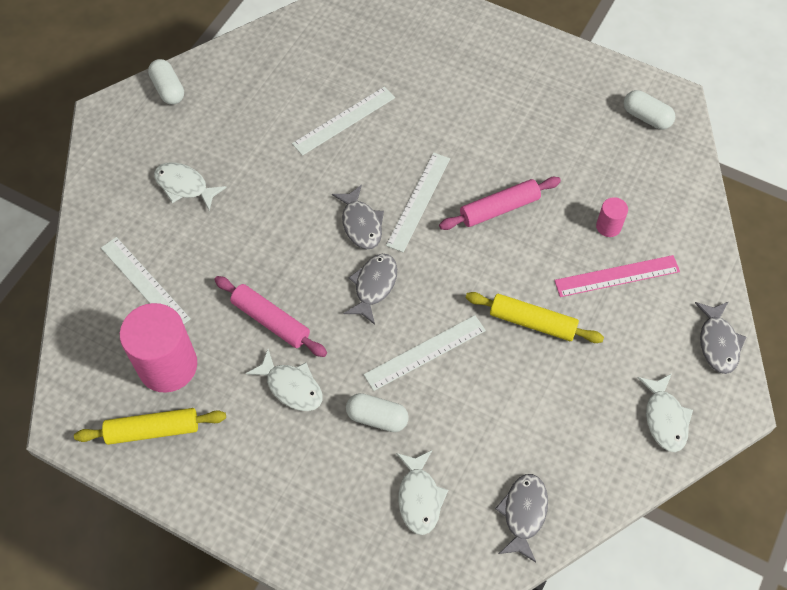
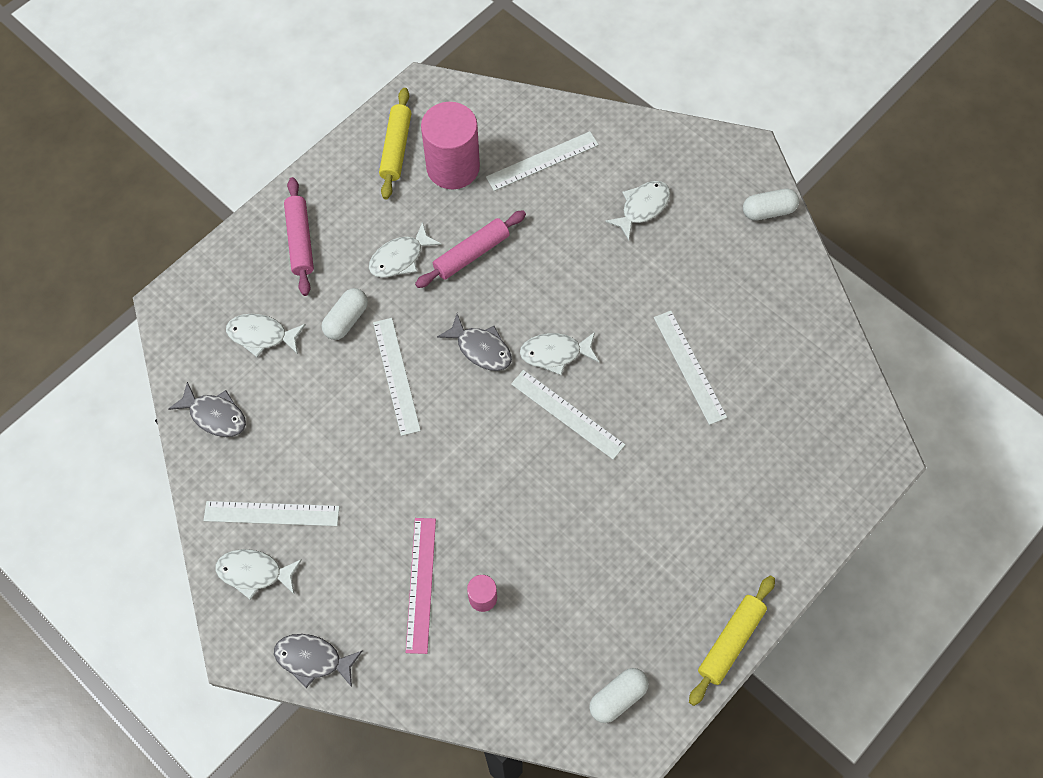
camera: 105 degrees right, 5 degrees up
grey fish [332,185,384,249] -> white fish [520,332,599,375]
pink rolling pin [439,177,561,230] -> pink rolling pin moved to [284,177,314,296]
yellow rolling pin [466,292,604,343] -> yellow rolling pin moved to [689,576,775,706]
none -> white ruler [204,501,340,526]

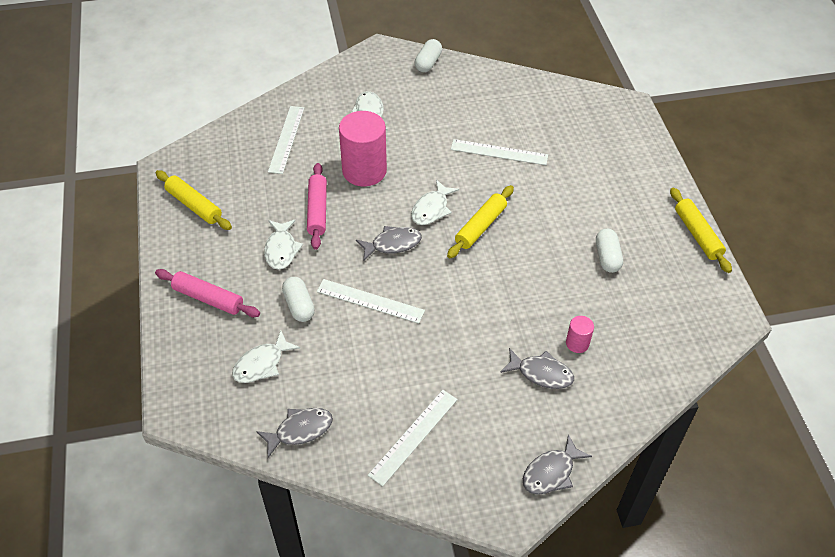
camera: 55 degrees left, 15 degrees down
white fish [215,549,302,600] -> none
pink ruler [406,518,436,654] -> grey fish [500,348,574,389]
pink cylinder [421,102,480,189] -> pink cylinder moved to [339,111,387,186]
white ruler [511,370,625,460] -> yellow rolling pin [447,185,514,258]
white capsule [589,668,649,723] -> white capsule moved to [596,228,623,273]

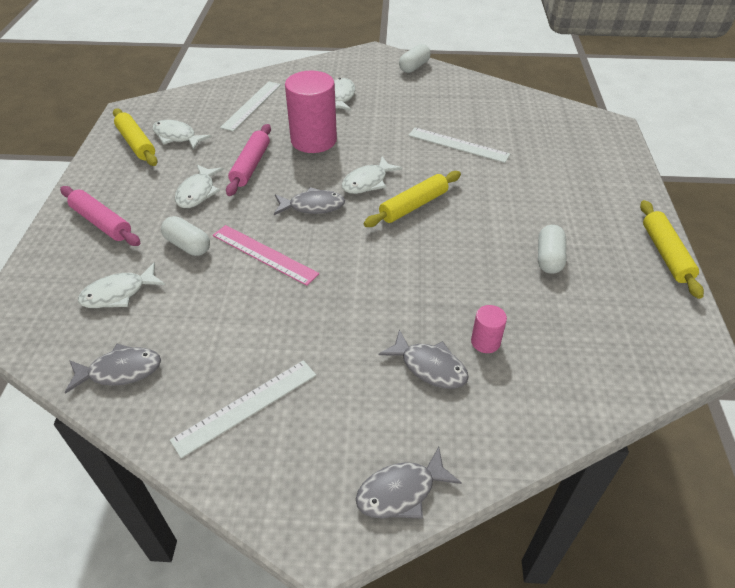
camera: 15 degrees right, 5 degrees down
white capsule [282,277,315,322] -> white capsule turned 45 degrees counterclockwise [161,216,210,256]
white ruler [317,279,425,324] -> pink ruler [213,225,319,286]
none -> white fish [152,120,212,150]

